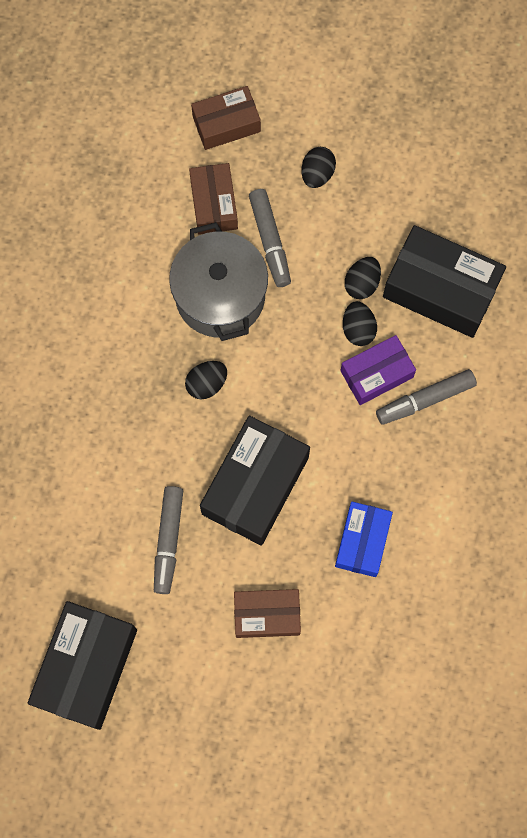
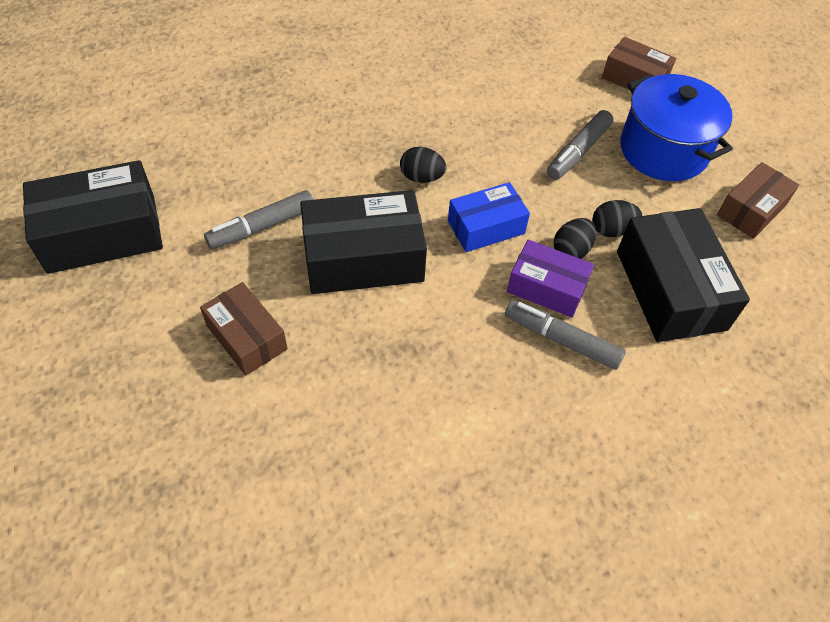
camera: 50 degrees right, 20 degrees down
grey pot [169,222,268,341] -> none
brown box [189,163,238,235] -> brown box moved to [717,162,799,239]
black egg [302,147,336,188] -> blue pot [620,74,733,181]
blue box [335,502,393,577] -> blue box moved to [448,182,530,252]

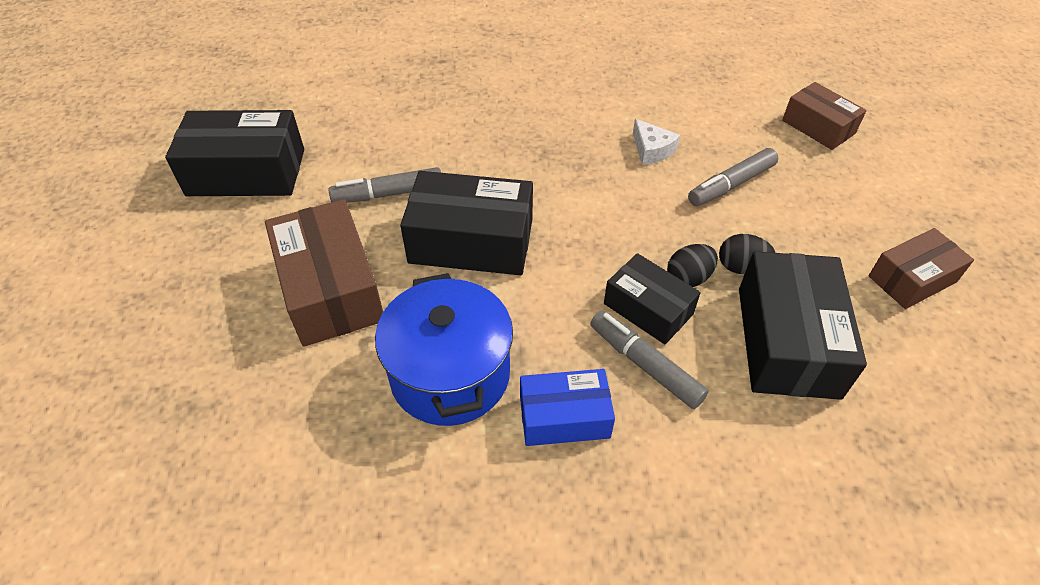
camera: 20 degrees right, 5 degrees down
brown box [200,282,288,375] -> brown box [265,199,383,347], size x1.63
black egg [400,147,447,183] -> none
blue box [448,182,530,252] -> blue box moved to [520,369,615,446]
purple box [507,240,594,317] -> black box [604,253,701,344]
blue pot [620,74,733,181] -> blue pot moved to [375,273,513,426]
none -> white cheese [633,119,680,165]

